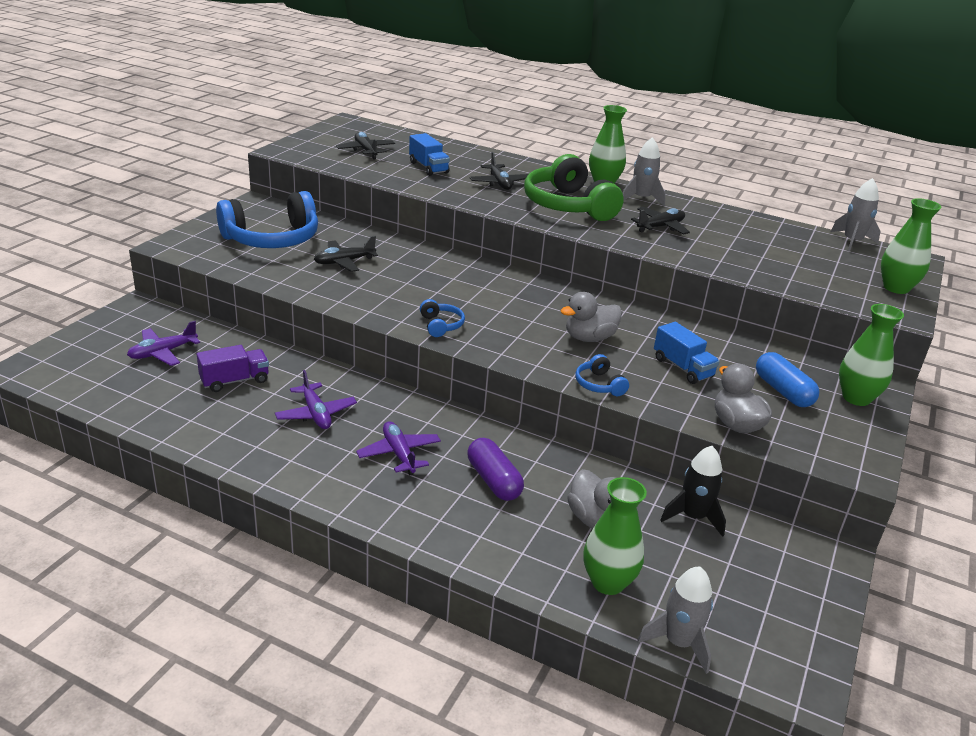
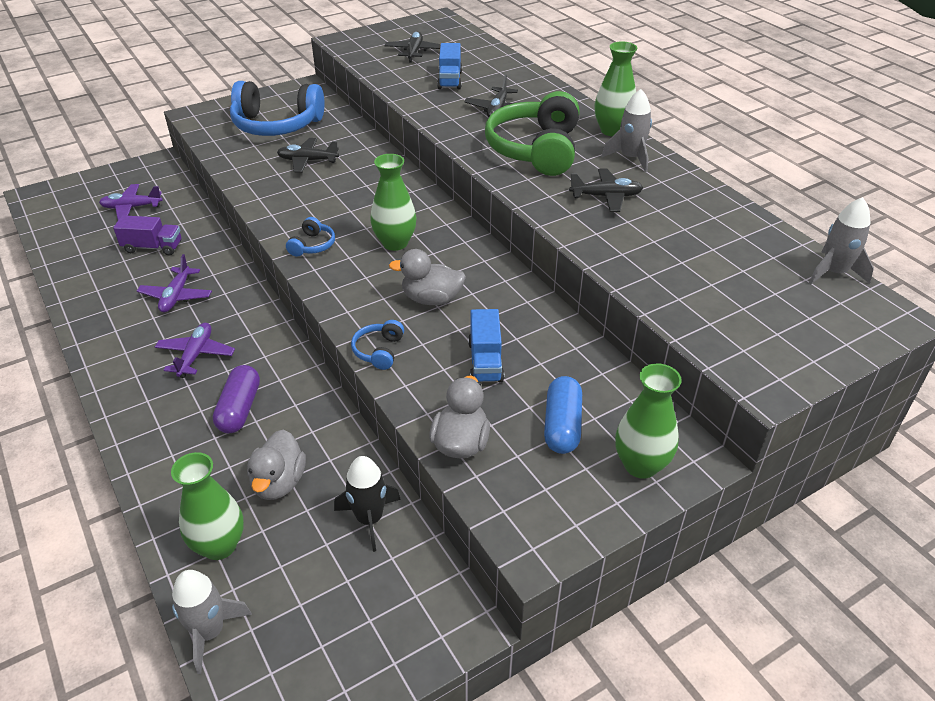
camera: 35 degrees right, 10 degrees up
green vase [881,198,942,294] -> green vase moved to [370,154,417,251]

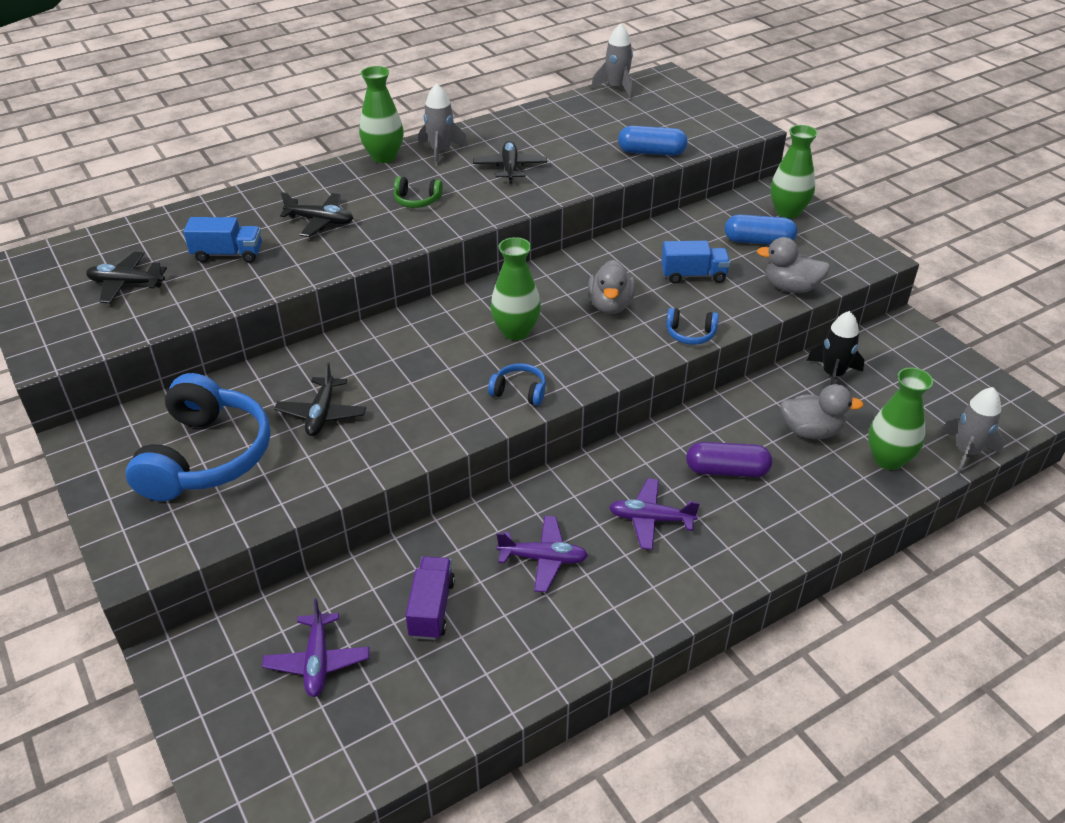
camera: 90 degrees left, 0 degrees up
green headphones [485,91,580,176] -> green headphones [394,176,443,208], size x0.43
none -> blue capsule [618,126,688,156]

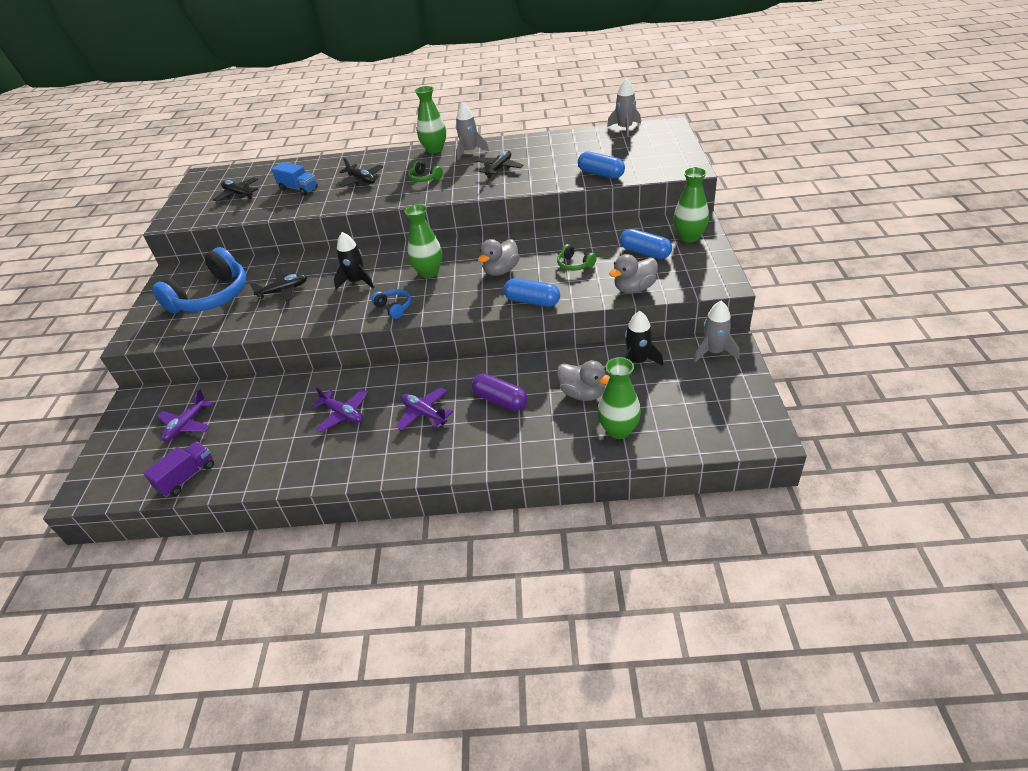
camera: 35 degrees right, 0 degrees up
black plane [274,362,366,436] -> black plane turned 150 degrees counterclockwise [249,271,307,301]
purple truck [406,556,455,640] -> purple truck moved to [143,442,214,497]
blue truck [661,241,730,283] -> green headphones [557,244,597,271]
blue headphones [666,308,719,345] -> blue capsule [504,278,560,307]
grey duck [757,237,830,293] -> grey duck turned 75 degrees counterclockwise [609,254,658,294]
grey rocket [941,387,1005,474] -> grey rocket moved to [694,301,740,362]
none -> black rocket [334,232,374,289]

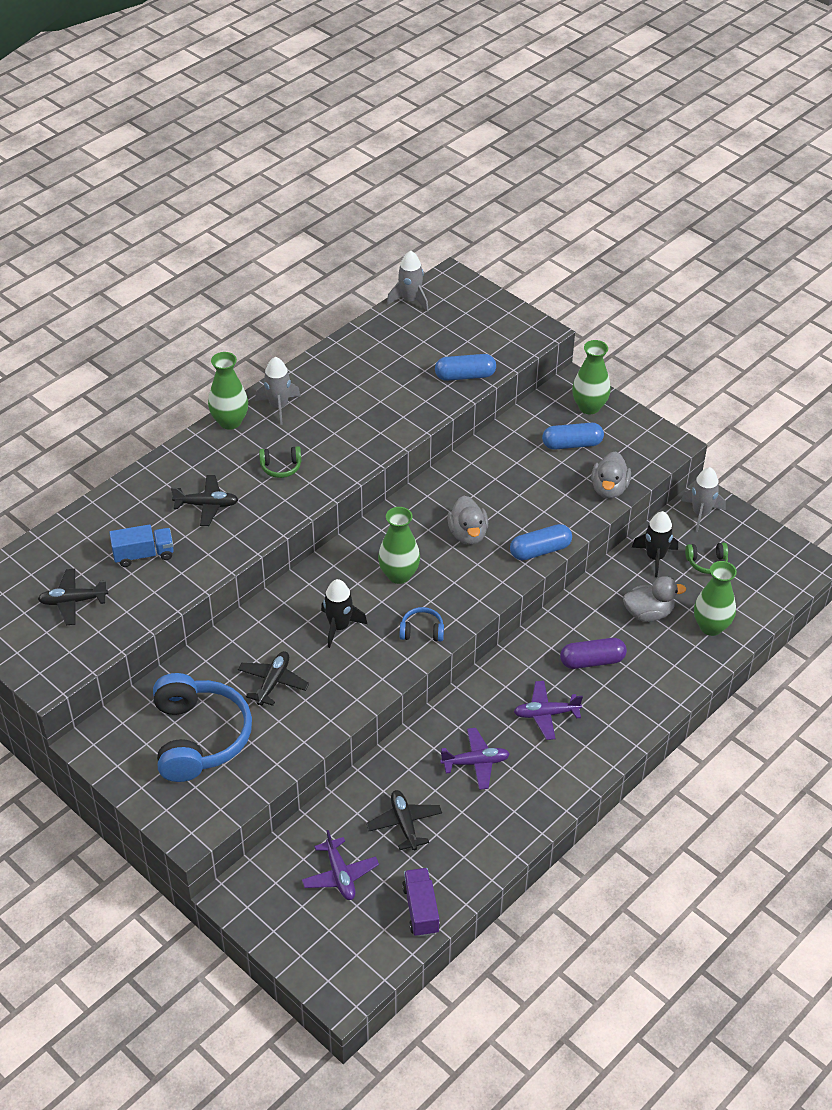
camera: 50 degrees left, 5 degrees up
black plane [475,150,523,178] -> black plane moved to [366,790,442,850]
green headphones [557,244,597,271] -> green headphones moved to [685,542,728,574]

